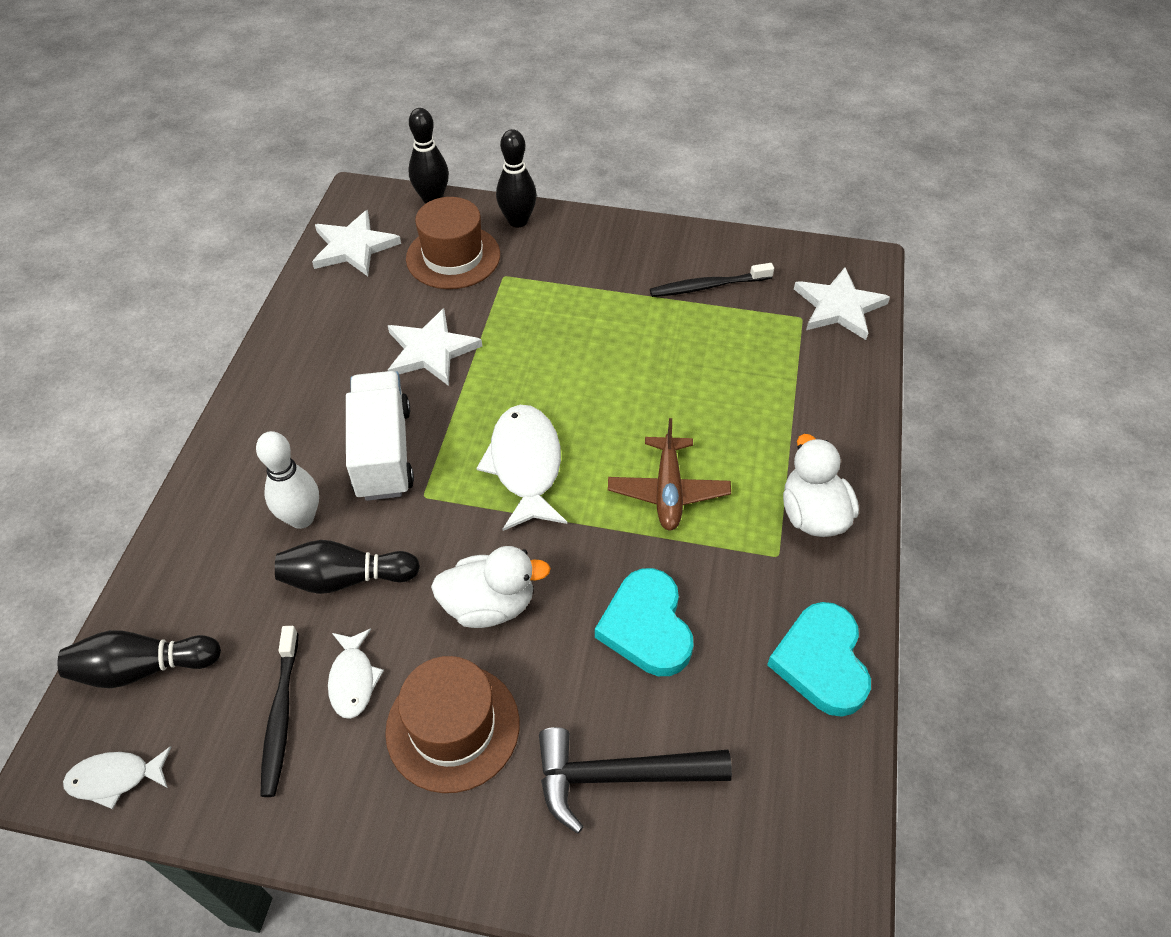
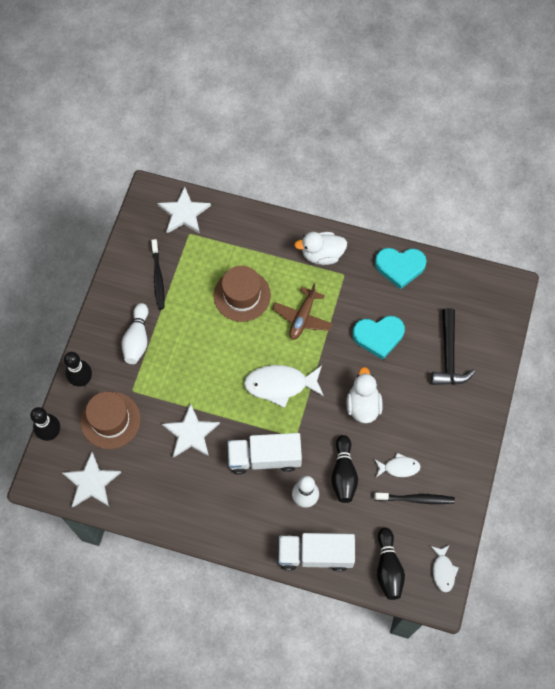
camera: 85 degrees left, 15 degrees up
brown hat [385,656,520,793] -> brown hat moved to [213,266,271,322]
brown plane [608,418,731,530] -> brown plane turned 105 degrees clockwise [272,283,333,340]
none -> white bowling pin [122,303,148,364]
none -> white truck [278,533,355,572]

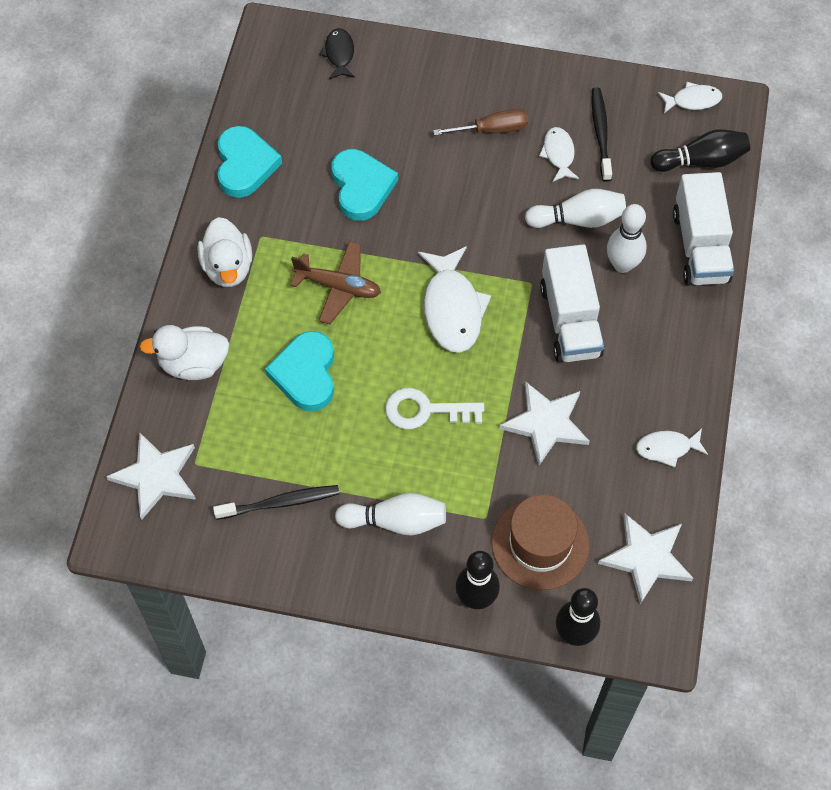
camera: 95 degrees left, 5 degrees down
brown hat [213,266,271,322] -> turquoise heart [265,331,334,411]
black bowling pin [331,435,358,503] -> white bowling pin [525,189,626,228]
white duck [346,367,383,423] -> white duck moved to [139,325,229,380]
black hammer [431,308,475,385] -> none
none -> black fish [319,28,355,79]
none -> white key [385,388,485,429]
none -> brown screwdriver [433,109,528,136]
none -> white fish [636,428,708,467]

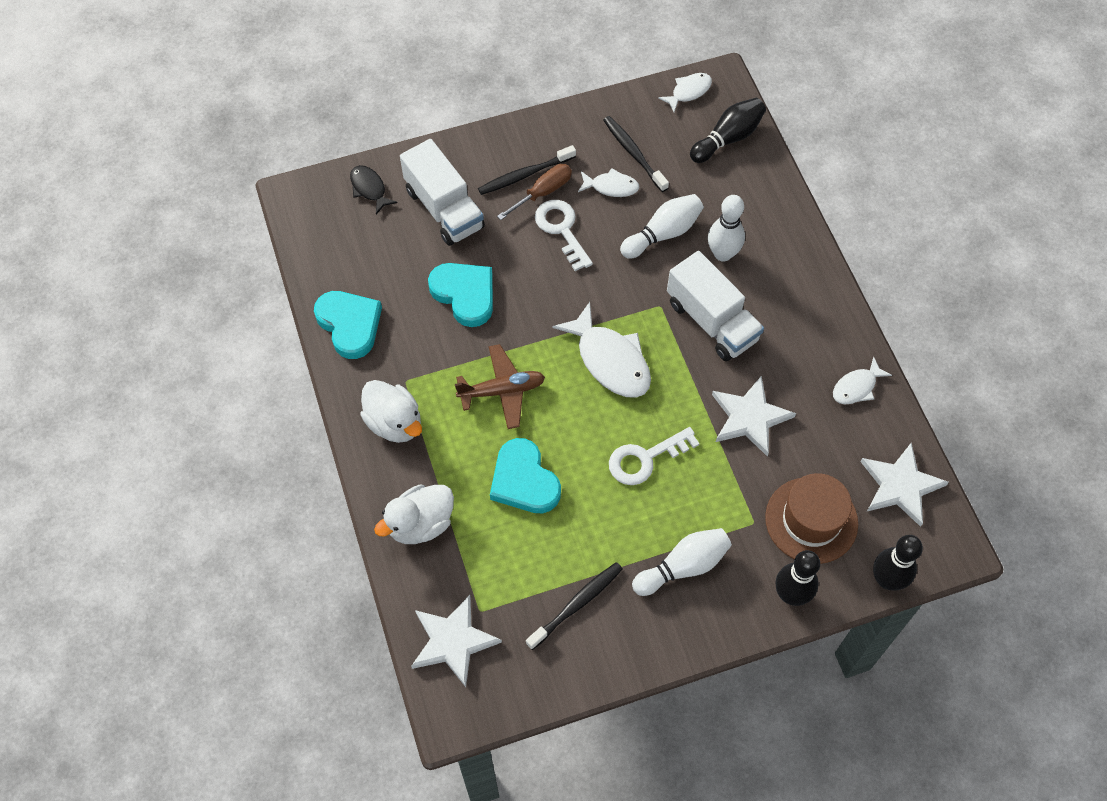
camera: 30 degrees left, 0 degrees up
white fish [539,127,579,182] -> white fish turned 135 degrees clockwise [578,168,640,197]
white truck [673,172,734,286] -> white truck moved to [400,139,485,246]
none -> black toothbrush [478,145,576,195]
none -> white key [535,200,593,271]

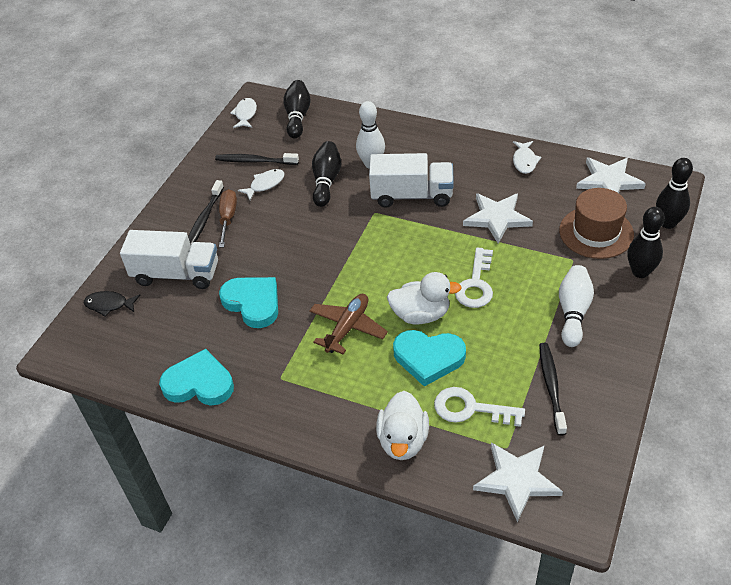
camera: 45 degrees left, 15 degrees down
white duck [360,380,422,443] -> white duck moved to [387,272,462,324]
turquoise heart [428,263,493,327] -> turquoise heart turned 45 degrees clockwise [219,277,278,328]
white key [535,200,593,271] -> white key moved to [434,387,525,427]
white fish [552,302,651,398] -> none
white bowling pin [620,194,704,259] -> black bowling pin [312,141,341,207]

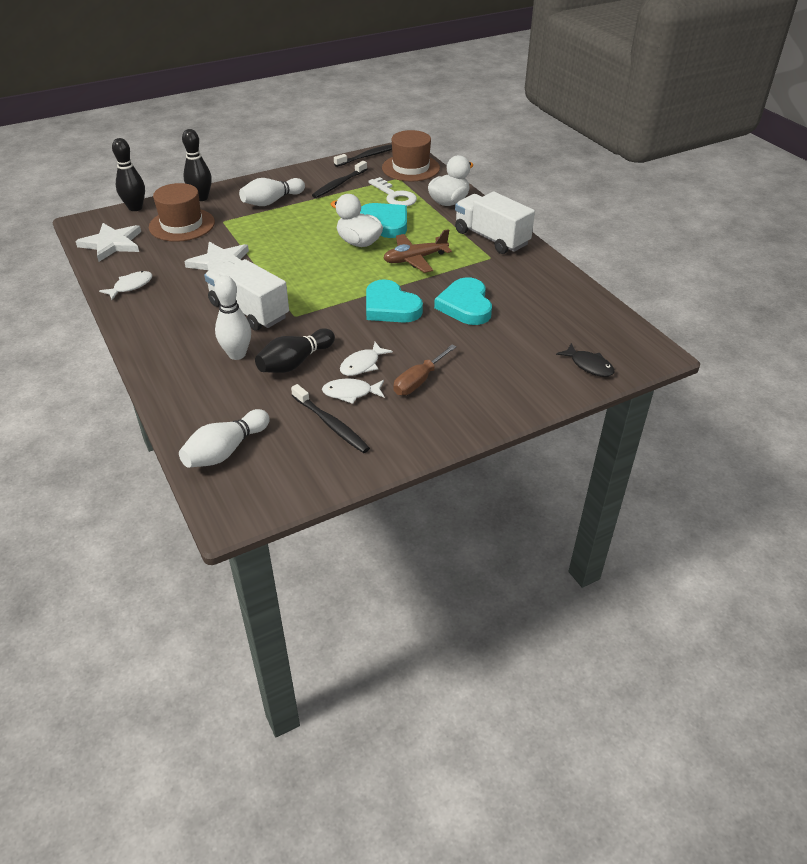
camera: 145 degrees left, 5 degrees down
white truck [120,230,218,289] -> white truck moved to [455,191,535,254]
turquoise heart [159,349,234,406] -> turquoise heart moved to [366,279,423,323]
black toothbrush [188,180,224,245] -> black toothbrush moved to [334,144,392,167]
white fish [230,98,257,128] -> white fish moved to [340,342,393,376]
black bowling pin [283,80,311,139] -> white bowling pin [179,409,270,468]
white key [455,247,493,308] -> none
white star [473,442,563,522] -> brown hat [382,130,440,181]

